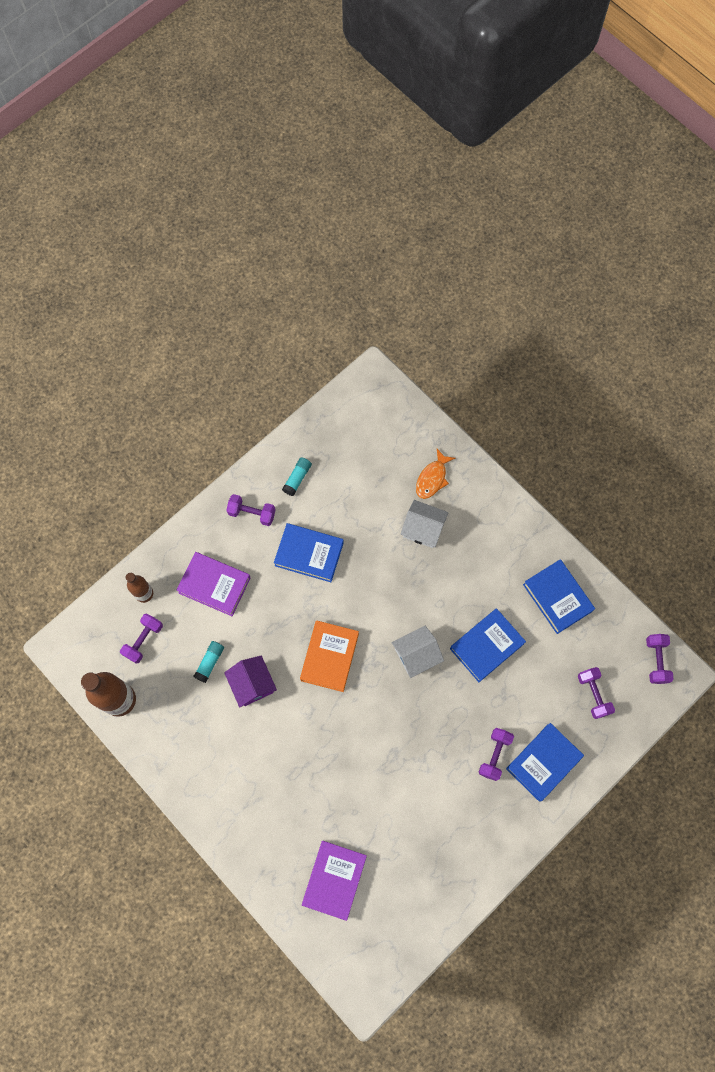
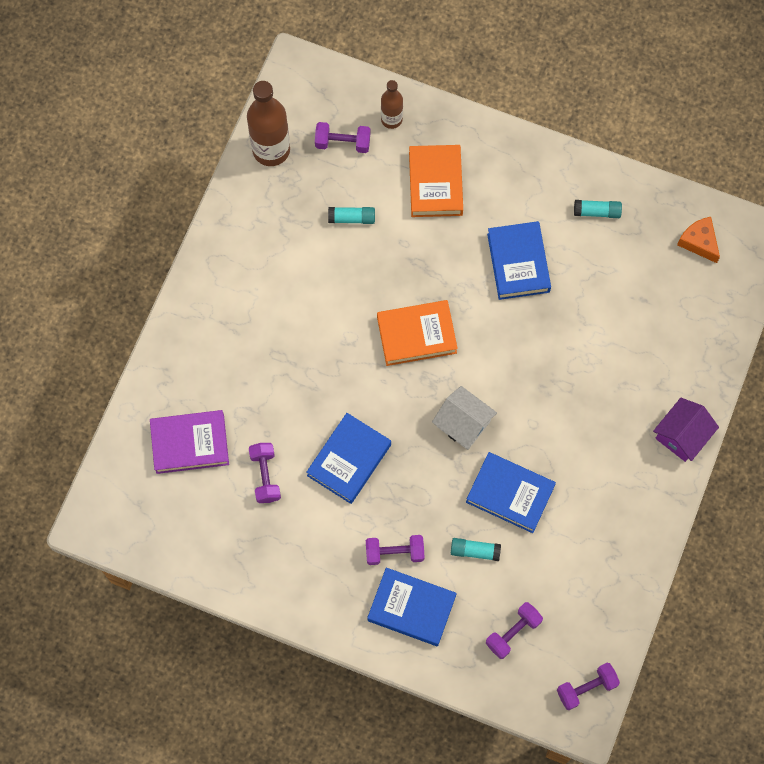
camera: 65 degrees right, 0 degrees up
purple book [176,552,251,616] -> orange book [409,145,463,217]
purple house [224,656,277,708] -> purple house moved to [653,398,719,462]
purple dumbbell [226,494,275,526] -> purple dumbbell moved to [249,443,281,503]
white house [401,500,449,548] -> none
orange fish [416,449,455,499] -> none
blue book [523,559,595,634] -> blue book moved to [307,413,391,504]
none -> turquoise glue stick [451,538,501,561]
none -> orange cheese [677,217,720,263]

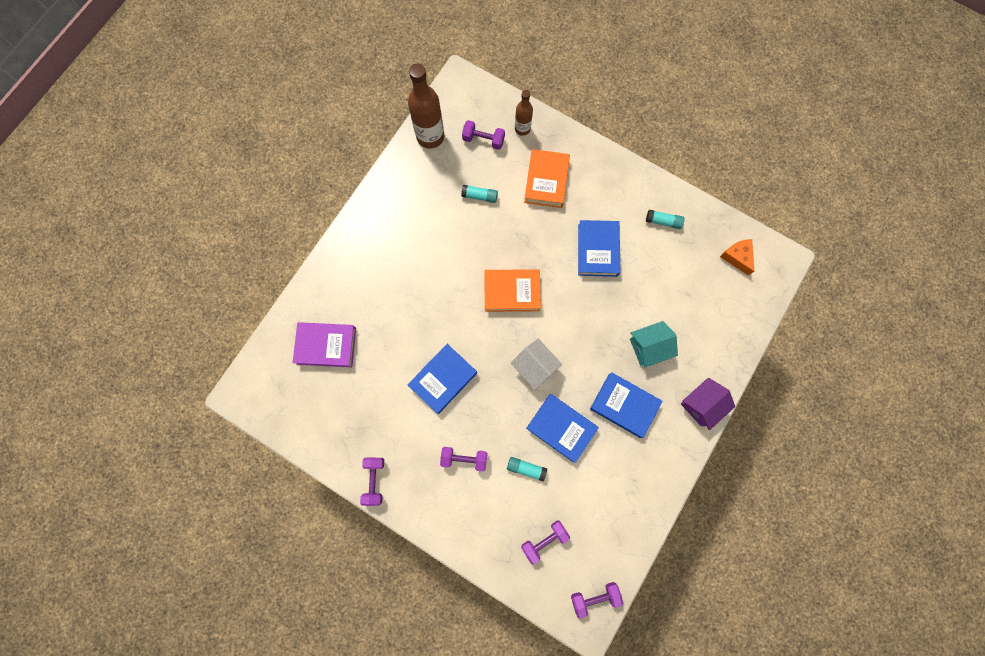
camera: 10 degrees right, 5 degrees up
purple dumbbell [249,443,281,503] -> purple dumbbell moved to [360,458,384,506]
blue book [367,568,457,646] -> blue book moved to [590,372,663,438]
none -> turquoise house [630,321,678,367]

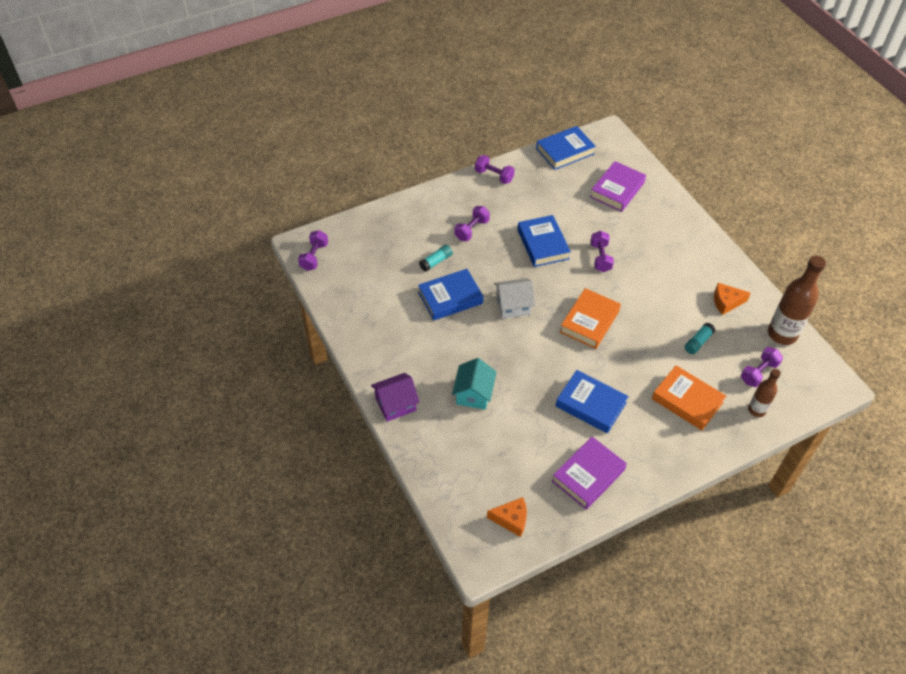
camera: 120 degrees right, 25 degrees down
purple dumbbell [521,521,570,565] -> purple dumbbell moved to [591,231,614,272]
blue book [590,372,663,438] -> blue book moved to [536,126,596,170]
turquoise glue stick [646,210,684,229] -> purple book [552,437,627,510]
purple house [681,378,735,430] -> purple house turned 75 degrees clockwise [371,373,420,422]
none -> orange cheese [714,283,751,315]

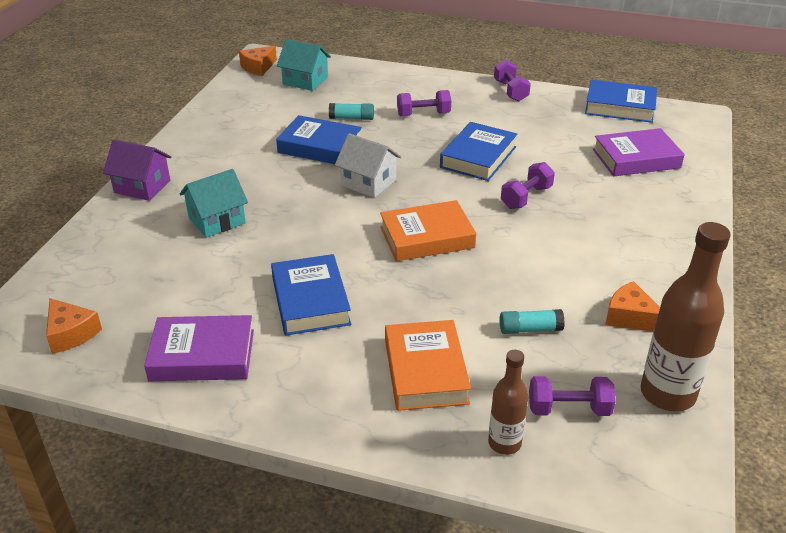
camera: 45 degrees right, 15 degrees down
purple dumbbell [298,230,328,271] -> orange cheese [239,46,277,76]
none -> turquoise house [277,39,331,91]

